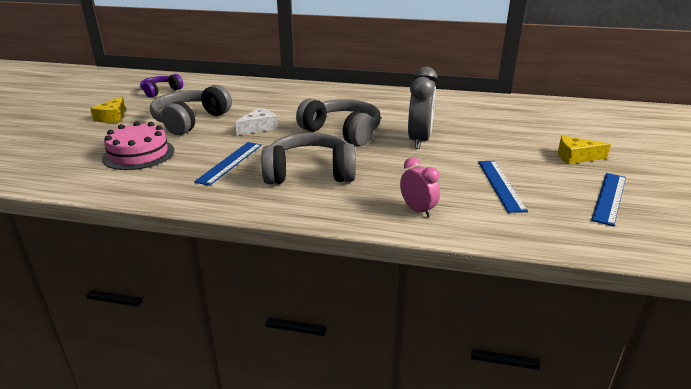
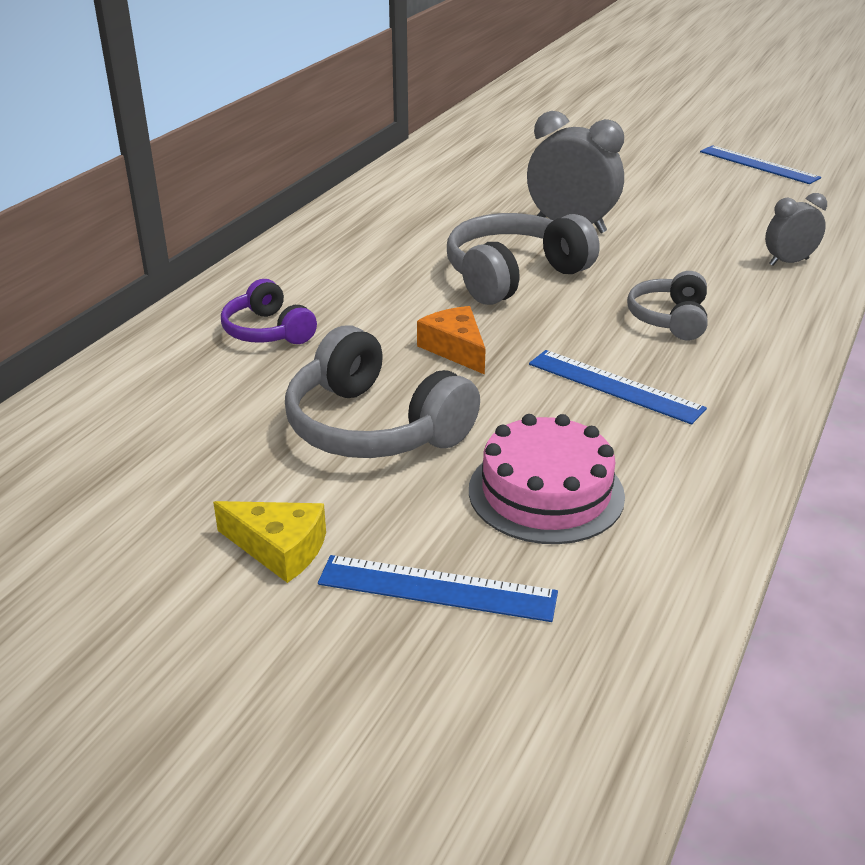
camera: 75 degrees left, 5 degrees up
purple headphones [140,74,183,97] -> purple headphones moved to [221,279,317,344]
white cheese [235,108,277,135] -> orange cheese [417,306,486,375]
grey headphones [261,133,356,184] -> grey headphones [627,271,708,340], size x0.59
pink clock [400,157,440,217] -> grey clock [765,193,827,266]
blue ruler [478,161,528,213] -> blue ruler moved to [318,555,558,622]
yellow cheese [558,136,611,164] -> none

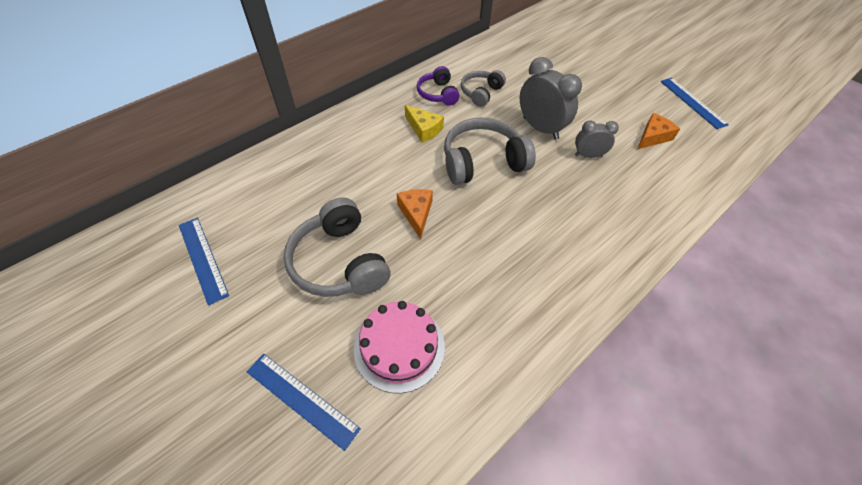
camera: 20 degrees right, 20 degrees up
yellow cheese [213,501,326,583] -> yellow cheese moved to [405,105,444,142]
purple headphones [221,279,317,344] -> purple headphones moved to [417,66,460,105]
blue ruler [529,350,707,425] -> blue ruler moved to [179,218,229,305]
grey headphones [627,271,708,340] -> grey headphones moved to [461,70,506,107]
grey clock [765,193,827,266] -> grey clock moved to [575,120,619,158]
none -> orange cheese [638,113,680,149]

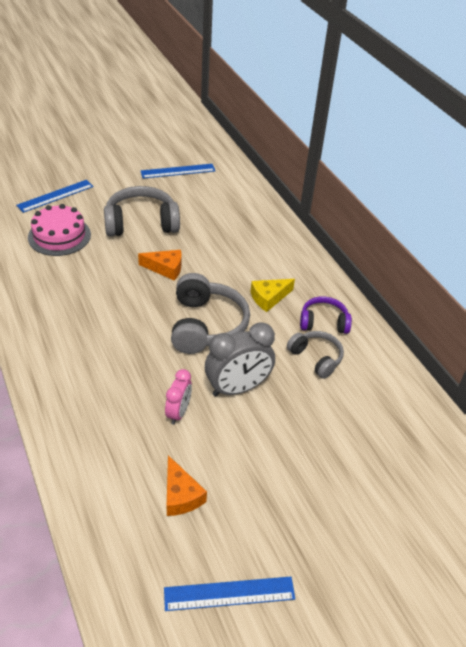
camera: 105 degrees right, 10 degrees down
grey clock [575,120,619,158] -> pink clock [165,369,192,425]

